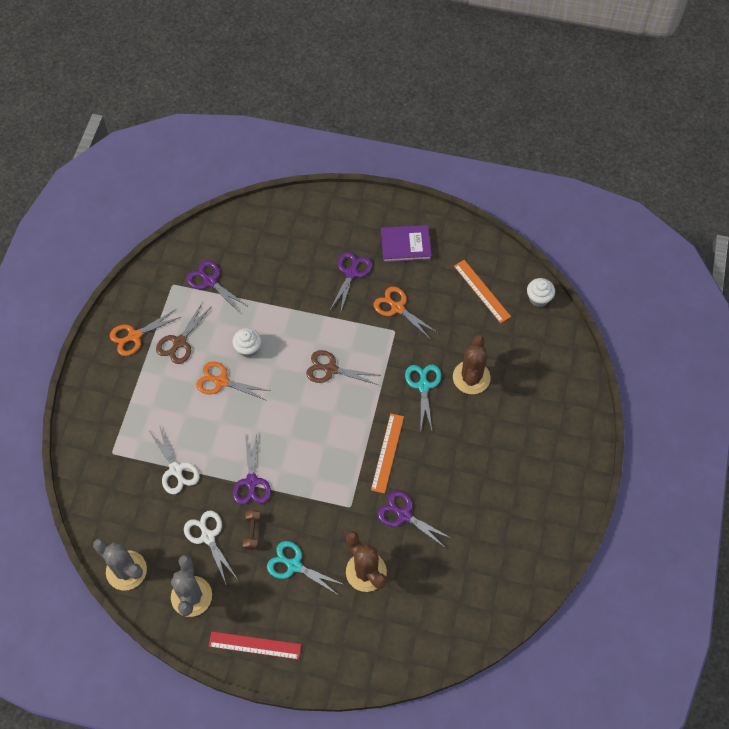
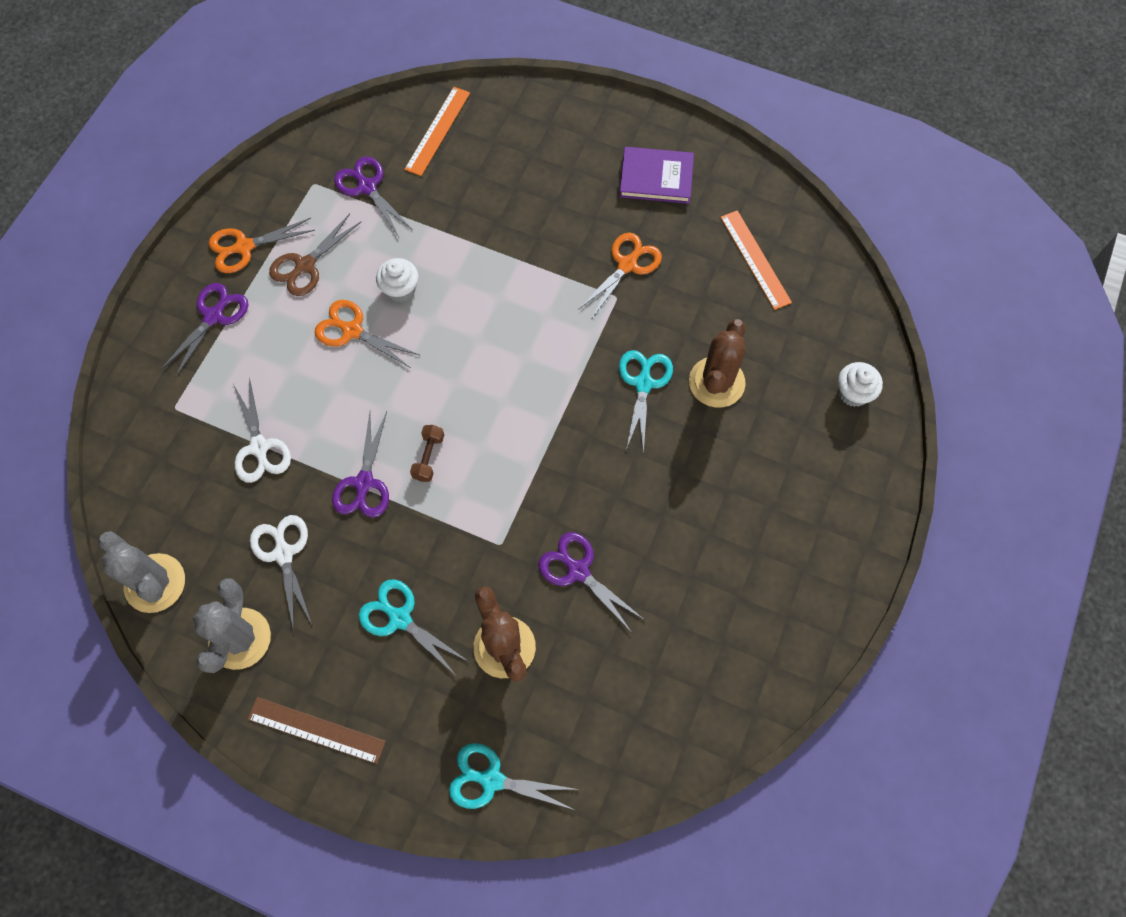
camera: 10 degrees right, 5 degrees up
red ruler [208,631,302,660] -> brown ruler [248,697,386,764]
brown dumbbell [243,510,261,550] -> brown dumbbell moved to [410,425,444,482]
brown scissors [306,350,378,385] -> none
purple scissors [330,252,372,314] -> purple scissors moved to [161,283,248,378]
orange ruler [371,413,404,494] -> orange ruler moved to [404,87,470,176]
orange scissors [374,287,438,339] -> orange scissors turned 75 degrees clockwise [578,233,662,318]
white cupcake [527,278,555,307] -> white cupcake moved to [838,362,883,407]
none -> turquoise scissors [449,743,579,810]

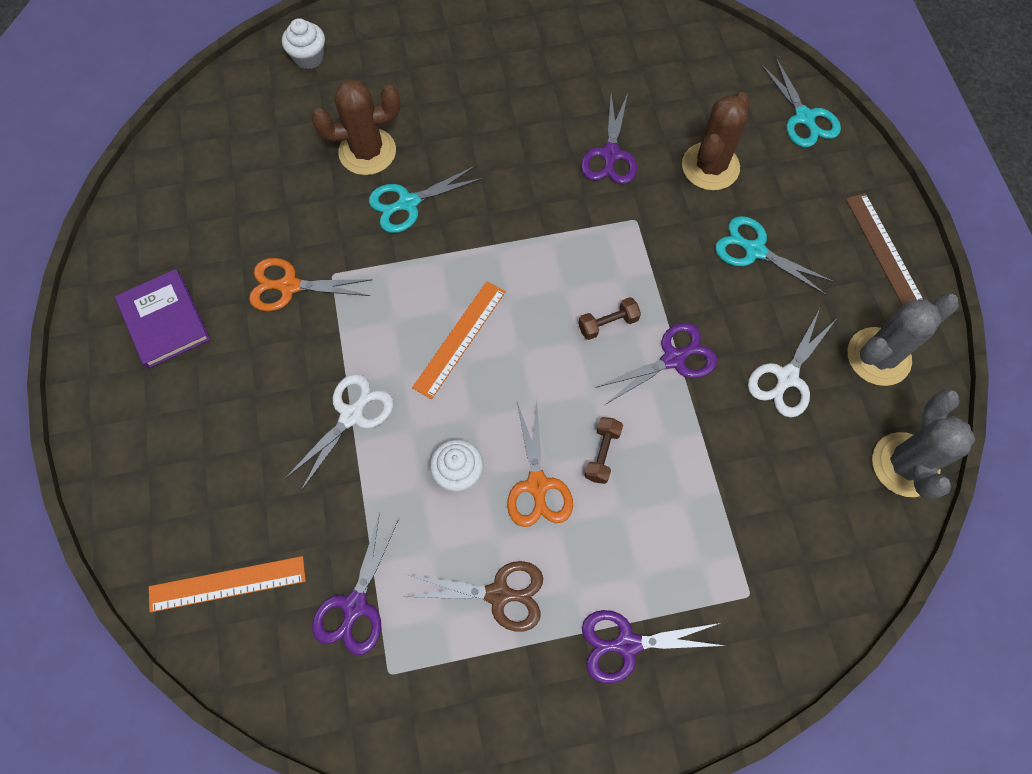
camera: 125 degrees left, 0 degrees up
orange scissors [209,218,315,273] -> none
white scissors [233,377,291,483] -> white scissors moved to [285,374,394,491]
turquoise scissors [359,579,468,675] -> turquoise scissors turned 120 degrees clockwise [715,216,834,295]
orange ruler [720,210,792,310] -> orange ruler moved to [412,281,506,399]
none -> brown dumbbell [584,417,623,484]

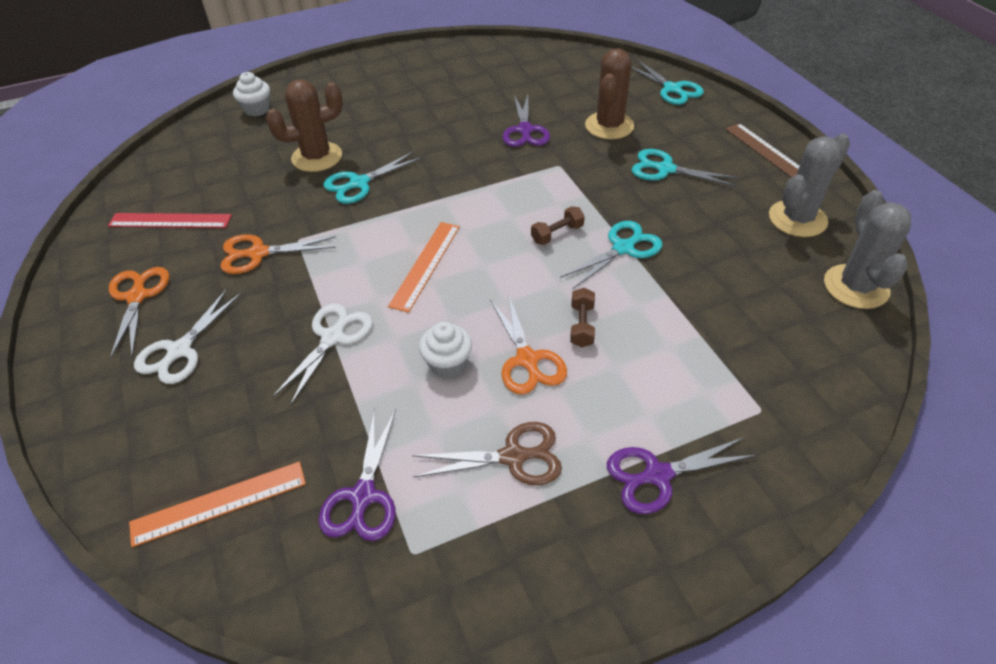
camera: 10 degrees left, 20 degrees down
purple book [115,269,210,369] -> orange scissors [109,267,169,359]
purple scissors [595,323,717,405] -> turquoise scissors [560,221,662,289]
white scissors [748,309,835,417] -> white scissors moved to [134,289,242,384]
none -> red ruler [108,213,232,228]

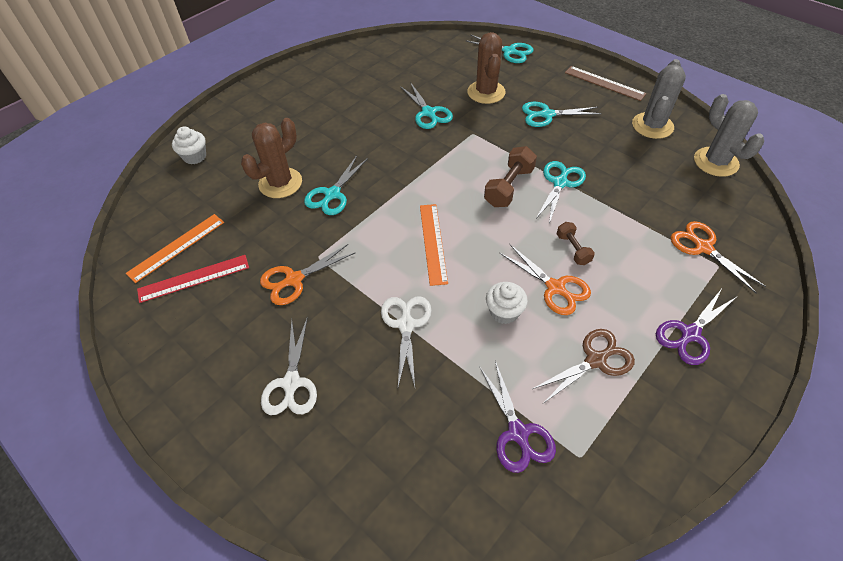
camera: 25 degrees left, 5 degrees up
orange scissors [109,267,169,359] -> orange scissors moved to [671,221,766,294]
orange ruler [129,461,306,547] -> orange ruler moved to [126,214,224,283]
purple scissors [502,94,550,147] -> turquoise scissors [400,82,453,129]
brown dumbbell [531,206,585,245] -> brown dumbbell [484,146,537,207], size x1.65

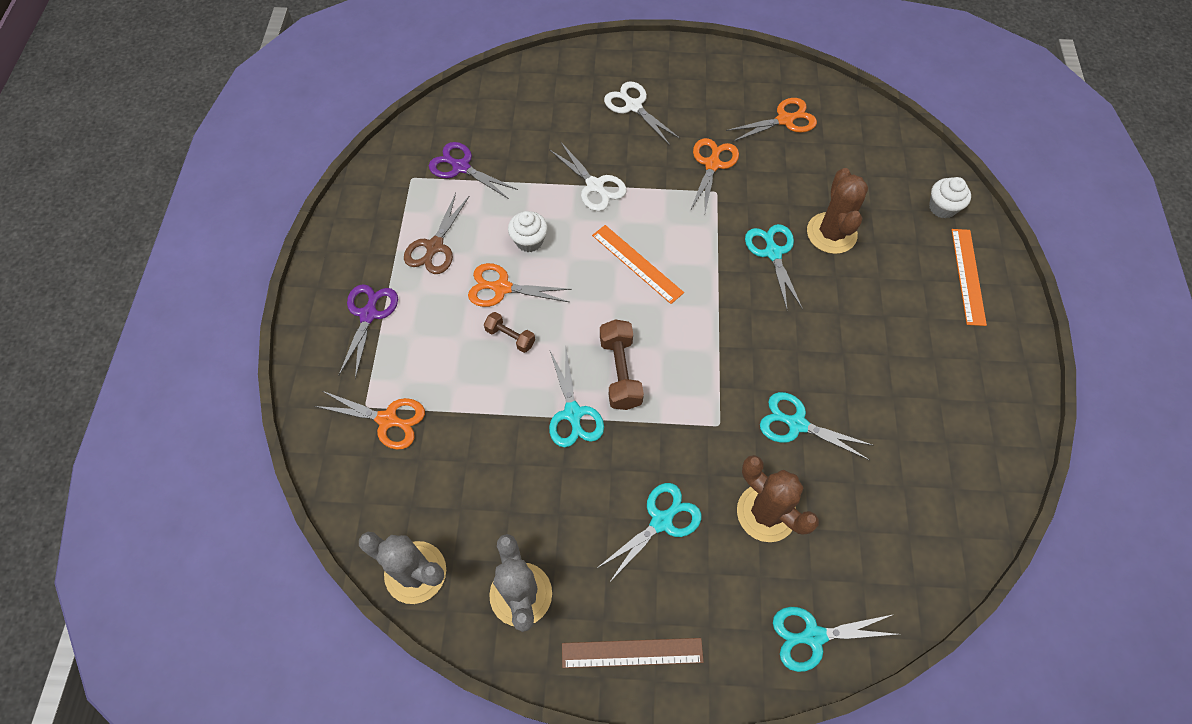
camera: 140 degrees right, 10 degrees up
orange ruler [126,214,224,283] -> orange ruler moved to [951,229,987,326]
red ruler [137,255,249,303] -> orange scissors [726,98,817,142]

